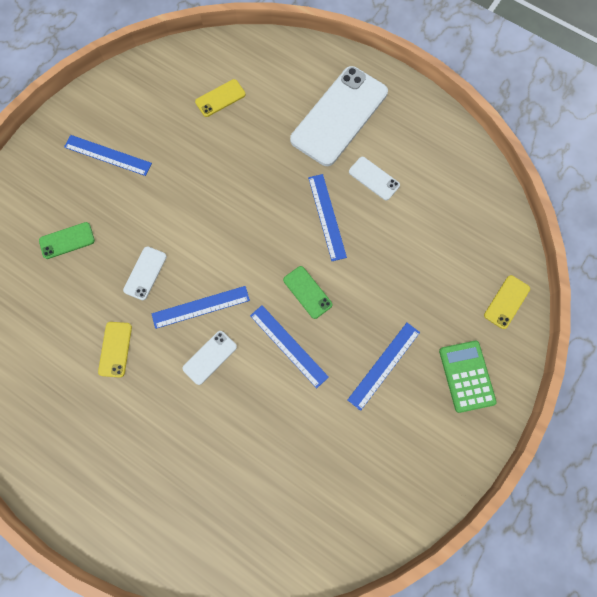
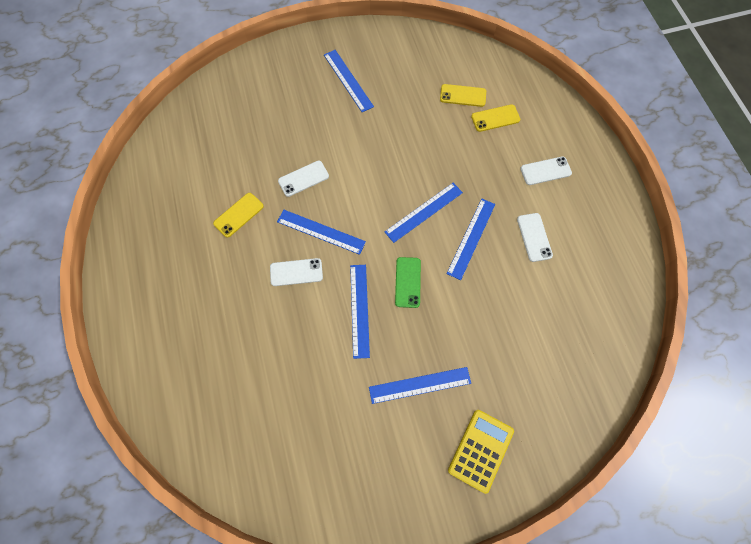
camera: 40 degrees right, 5 degrees down
green phone [39,222,95,259] -> none
white phone [290,66,388,166] -> white phone [520,156,572,185], size x0.45
green calculator [439,341,497,413] -> yellow calculator [448,410,514,494]
yellow phone [484,275,530,329] -> yellow phone moved to [471,104,520,132]
none -> blue ruler [385,183,463,243]

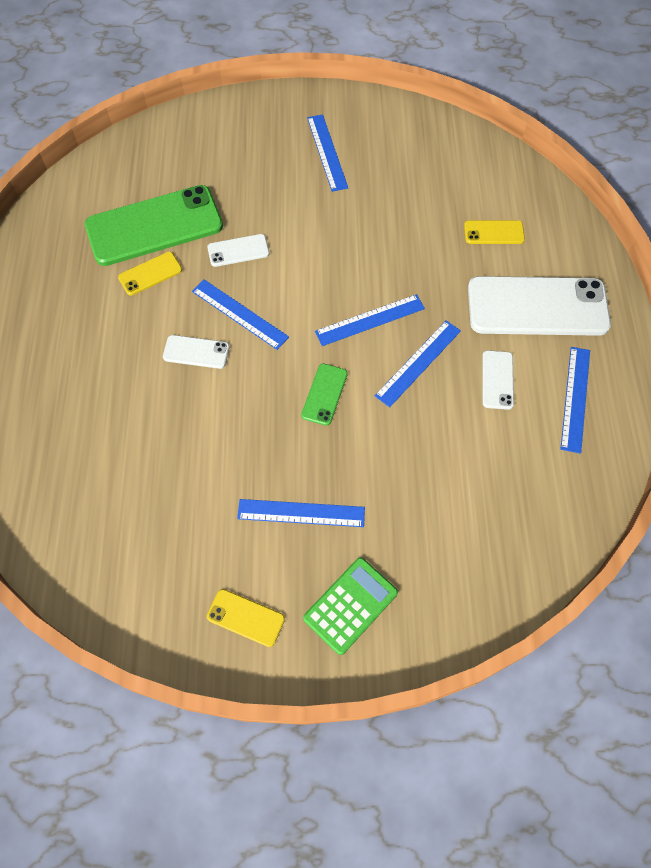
camera: 15 degrees right, 5 degrees down
blue ruler [350,265,370,359] -> blue ruler moved to [561,347,590,454]
yellow phone [440,84,486,107] -> yellow phone moved to [207,589,285,647]
yellow calculator [448,410,514,494] -> green calculator [303,557,398,655]
white phone [520,156,572,185] -> white phone [468,276,611,336], size x2.23
none -> green phone [85,185,223,266]

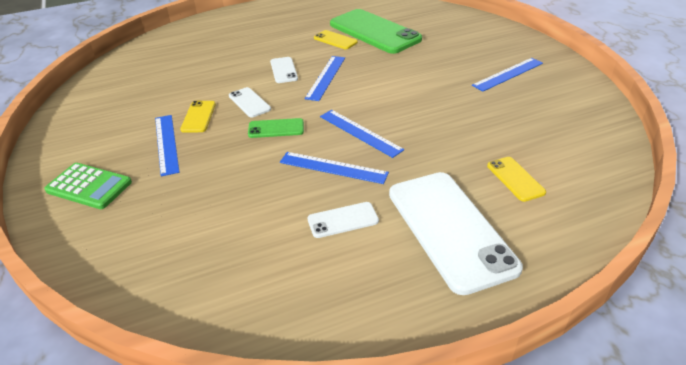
camera: 70 degrees right, 25 degrees down
white phone [207,234,269,267] -> white phone moved to [229,87,271,117]
yellow phone [207,589,285,647] -> yellow phone moved to [180,101,216,133]
blue ruler [561,347,590,454] -> none

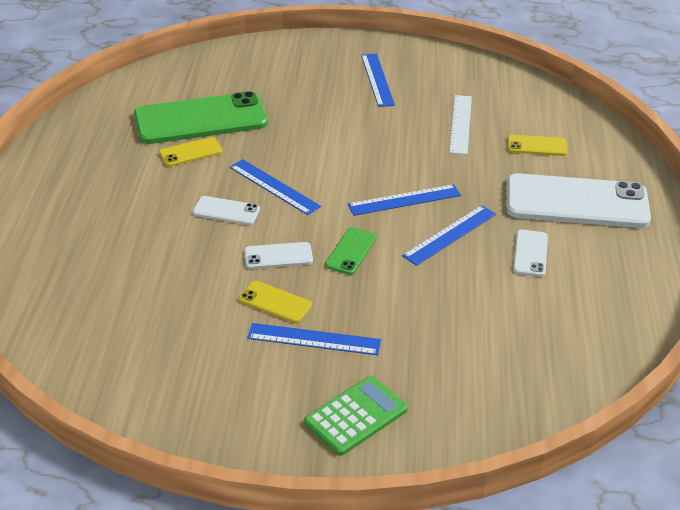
camera: 65 degrees left, 0 degrees up
none -> white ruler [449,95,472,155]

